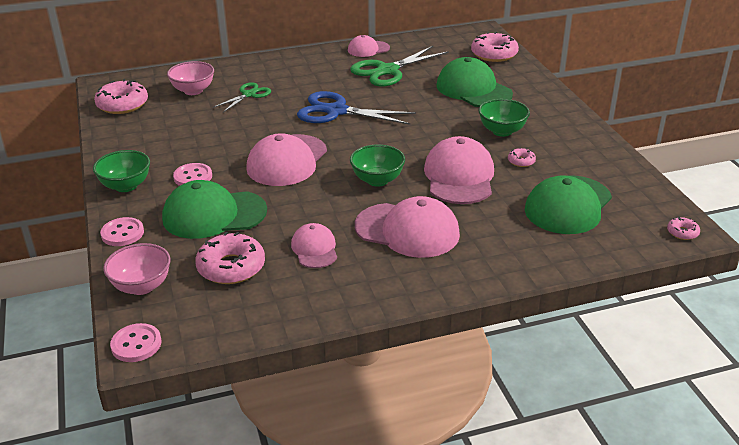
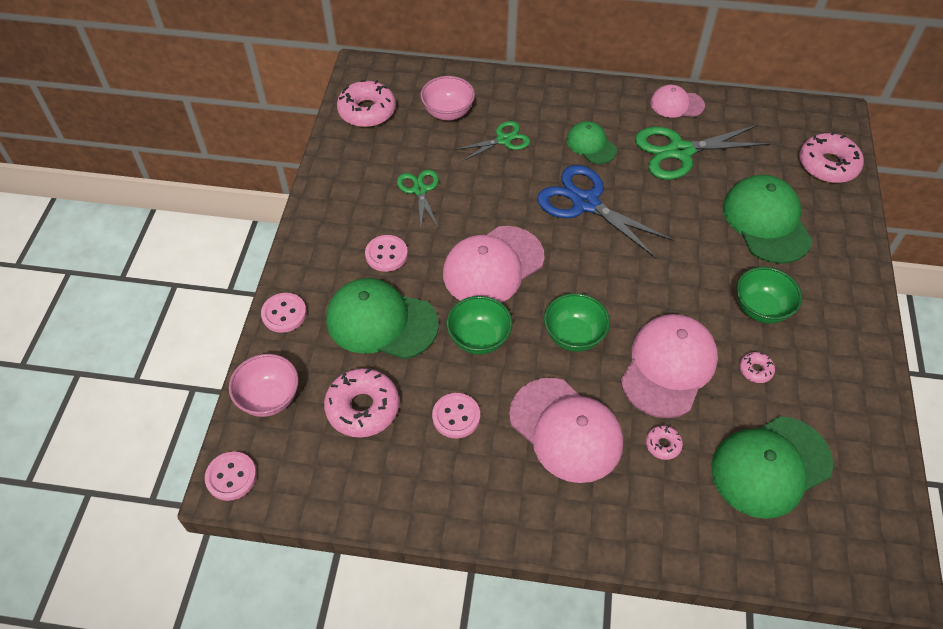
camera: 25 degrees right, 20 degrees up
green bowl [93,150,150,192] -> green bowl moved to [446,296,513,355]
pink cap [291,223,337,268] -> pink button [432,393,480,438]
pink donut [667,217,700,240] -> pink donut moved to [646,426,683,460]
none -> green scissors [397,170,439,227]
none -> green cap [567,121,617,164]

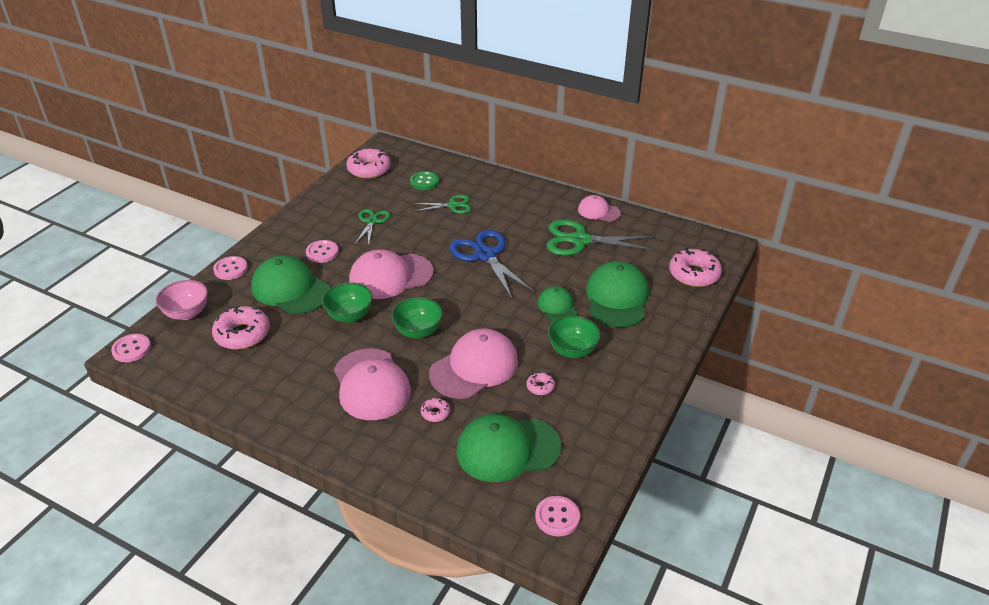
camera: 20 degrees right, 15 degrees down
pink bowl [420,76,475,121] -> green button [410,171,439,190]
pink button [432,393,480,438] -> pink button moved to [535,496,580,537]
green cap [567,121,617,164] -> green cap moved to [537,286,578,322]

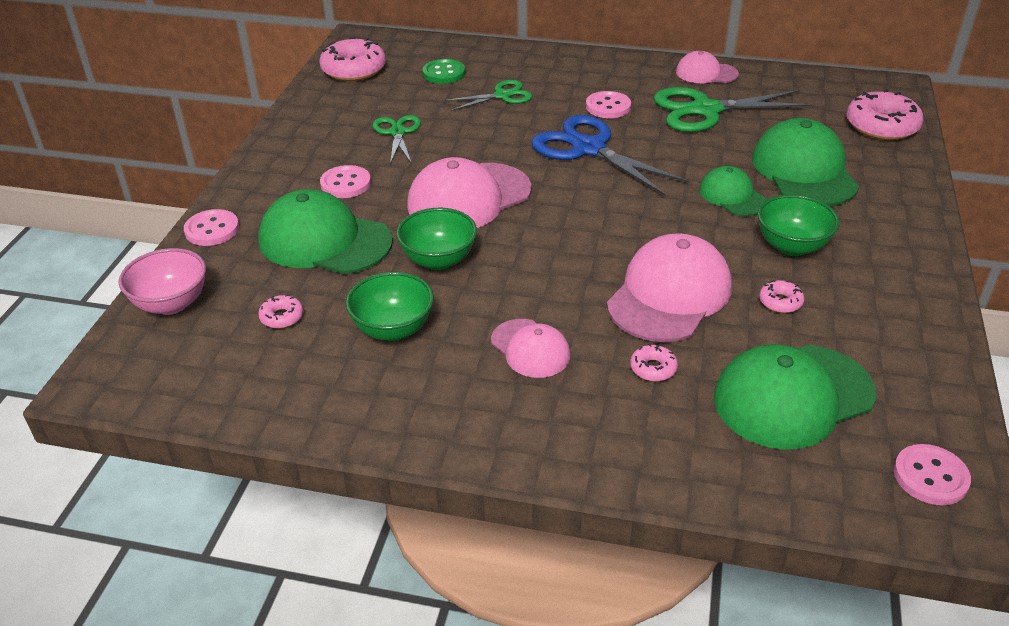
camera: 15 degrees left, 0 degrees up
pink button [111,334,151,362] -> pink button moved to [586,91,631,118]
pink donut [212,305,270,349] -> pink donut [258,294,303,329], size x0.48
pink cap [334,349,411,420] -> pink cap [491,319,571,378], size x0.56
green bowl [391,297,443,338] -> green bowl moved to [346,272,434,341]

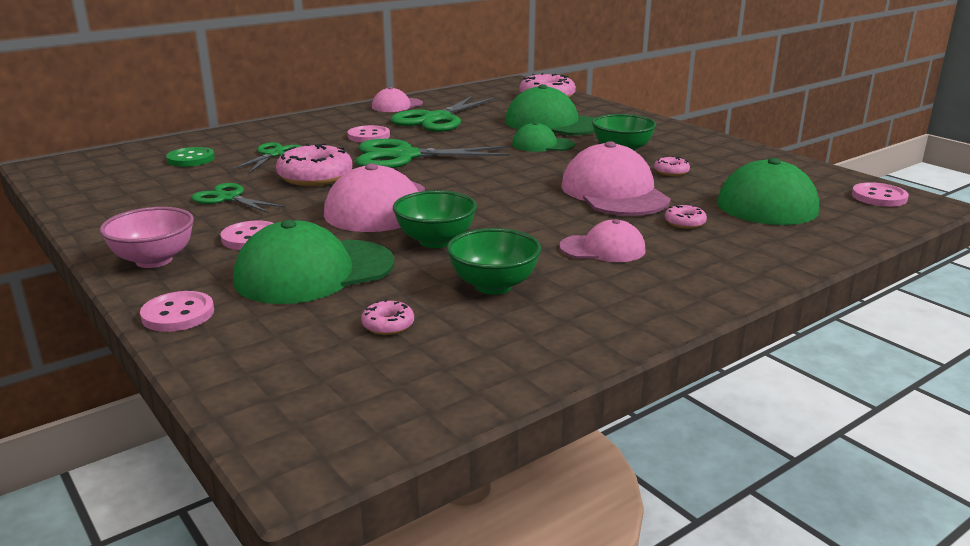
camera: 50 degrees left, 15 degrees down
pink bowl [118,248,206,315] -> pink bowl moved to [100,207,194,268]
pink donut [319,37,386,81] -> pink donut moved to [276,143,353,186]
blue scissors [531,115,690,196] -> green scissors [356,139,510,168]

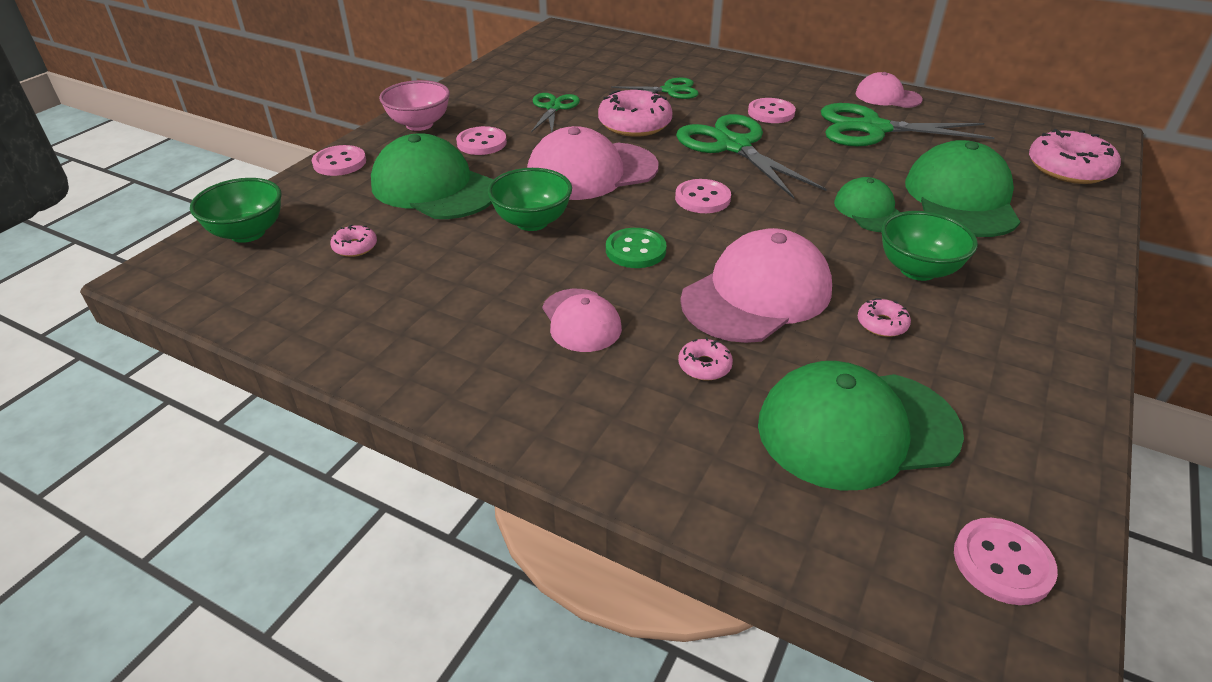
camera: 65 degrees right, 15 degrees up
green button [166,147,215,167] -> green button moved to [606,228,667,268]
green bowl [447,228,541,295] -> green bowl moved to [190,178,282,243]
none -> pink button [675,179,731,213]

